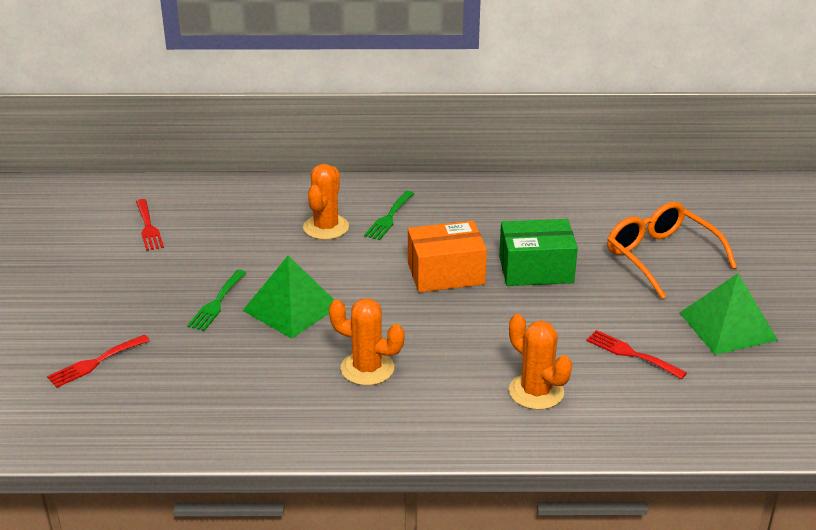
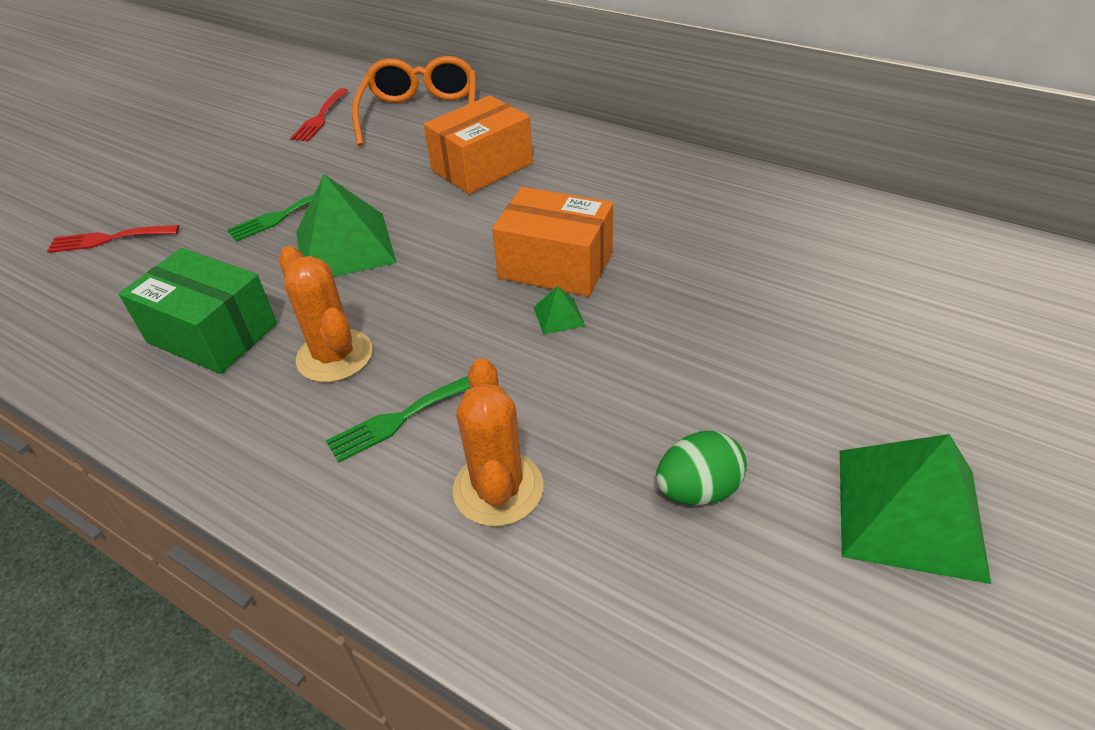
camera: 35 degrees right, 10 degrees up
orange cactus [303,164,349,240] -> orange box [424,95,533,194]
green fork [364,191,414,240] -> green fork moved to [326,376,470,463]
green box [499,219,578,286] -> green box moved to [119,248,277,374]
red fork [586,330,687,379] -> green egg [656,431,747,505]
orange glasses [607,202,737,299] -> orange glasses moved to [352,56,476,146]
none -> green pyramid [533,286,585,335]

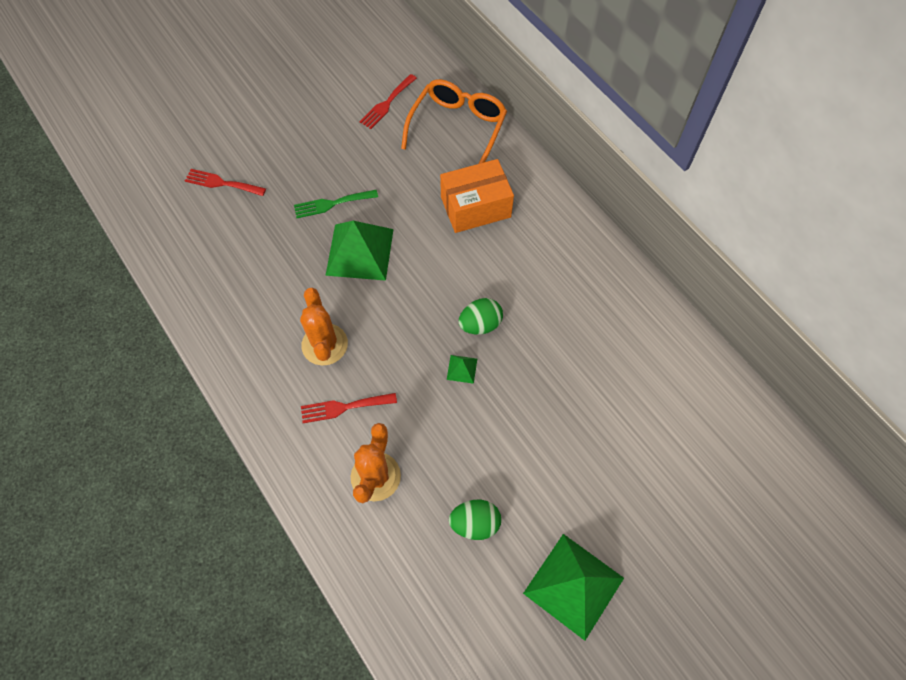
camera: 20 degrees right, 20 degrees up
green box [119,248,277,374] -> none
green fork [326,376,470,463] -> red fork [301,393,397,423]
orange box [492,187,613,297] -> green egg [458,298,503,334]

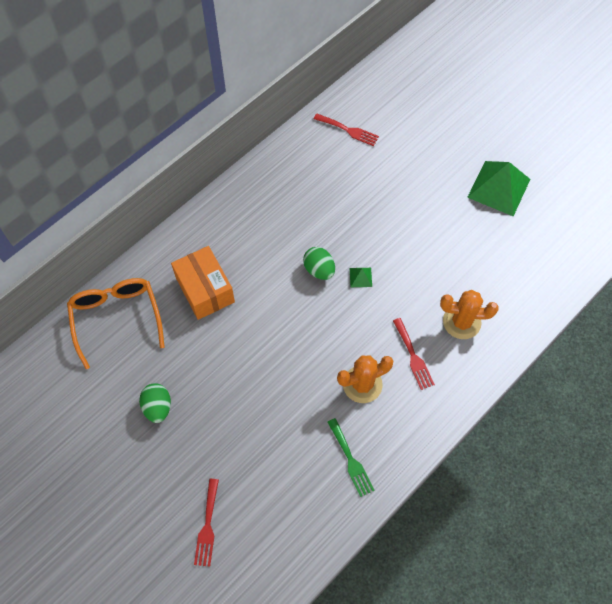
camera: 100 degrees left, 0 degrees up
green fork [294,190,378,218] -> green fork moved to [328,418,375,497]
green pyramid [325,221,394,281] -> none
red fork [359,74,417,129] -> red fork moved to [314,113,379,146]
orange glasses [401,79,507,164] -> orange glasses turned 60 degrees clockwise [67,278,165,369]
green egg [449,500,501,540] -> green egg moved to [139,383,171,423]

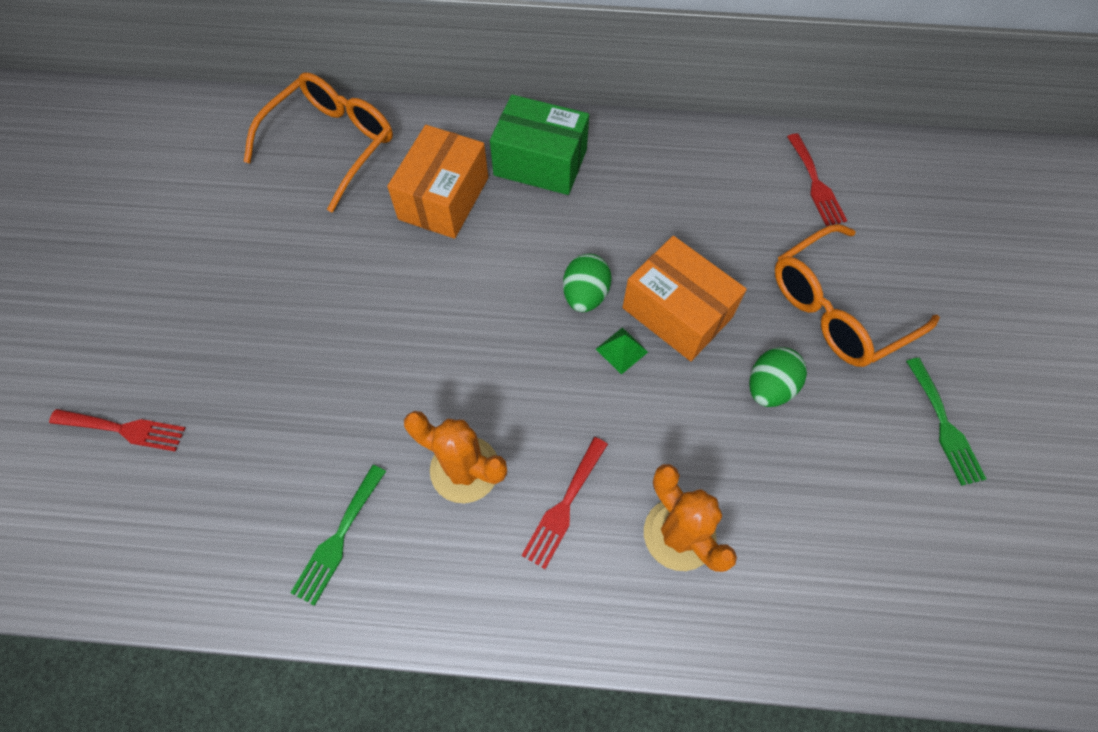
camera: 50 degrees right, 0 degrees up
green egg [139,383,171,423] -> green egg moved to [749,347,807,407]
red fork [194,479,219,567] -> red fork turned 135 degrees counterclockwise [49,409,185,452]
green pyramid [467,161,530,216] -> green fork [906,358,986,486]
none -> green box [490,95,589,195]
none -> orange box [622,236,747,361]
none -> orange glasses [775,224,940,367]

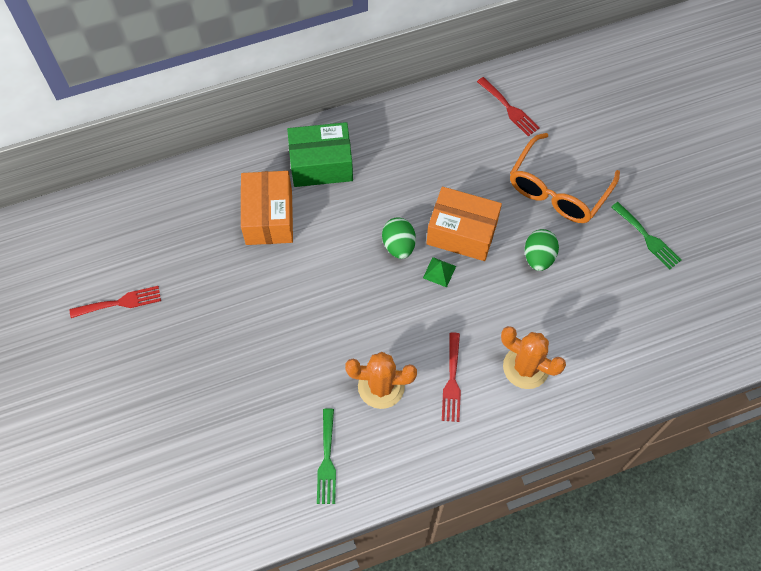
camera: 25 degrees left, 0 degrees up
red fork [49,409,185,452] -> red fork moved to [70,286,161,318]
orange glasses [244,72,393,213] -> none

